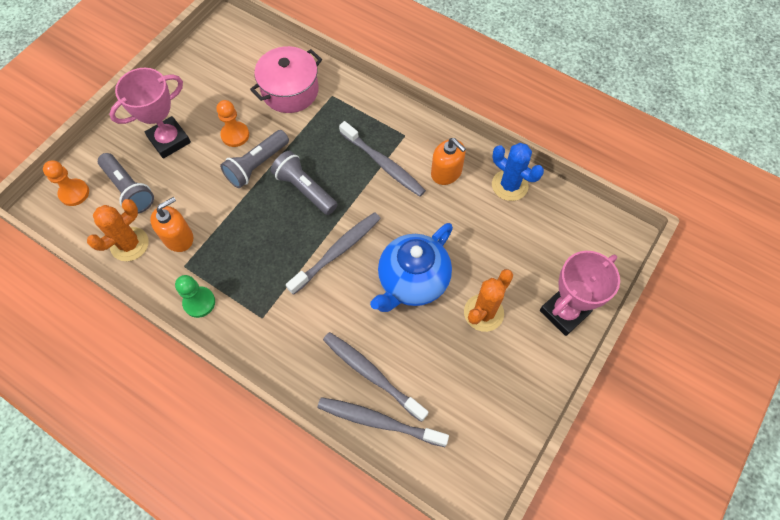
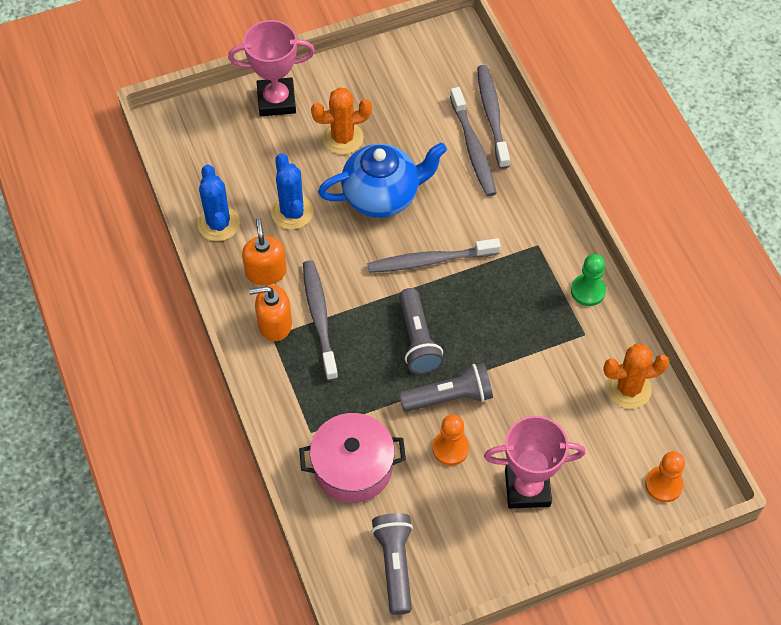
camera: 145 degrees left, 5 degrees down
grey flashlight [98,153,154,214] -> grey flashlight moved to [371,513,413,615]
orange soap dispenser [150,197,193,252] -> orange soap dispenser moved to [249,285,292,342]
grey toothbrush [317,397,449,447] -> grey toothbrush turned 150 degrees counterclockwise [477,65,510,169]
none -> blue cactus [271,153,314,230]

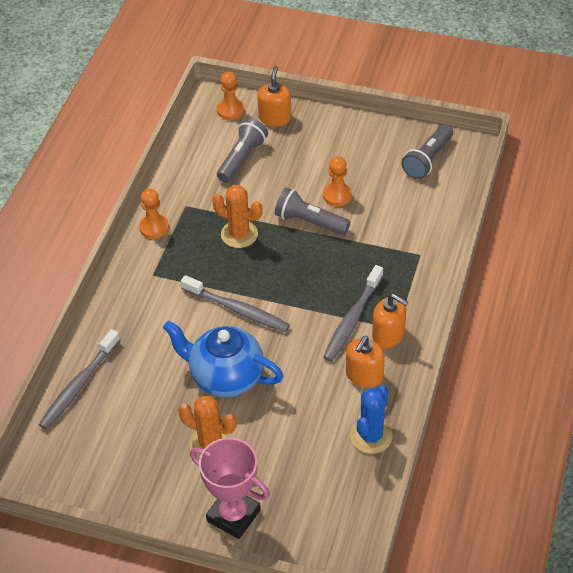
camera: 140 degrees left, 10 degrees down
blue cactus [271,153,314,230] -> none
pink pot [299,413,406,503] -> none
grey flashlight [399,288,444,374] -> grey flashlight moved to [217,118,268,183]
grey toothbrush [450,87,497,197] -> none
pink trophy [484,416,586,508] -> none
green pawn [571,254,606,306] -> orange pawn [139,189,169,239]
orange cactus [603,343,669,409] -> orange cactus moved to [212,185,263,248]
none -> orange soap dispenser [257,66,291,127]

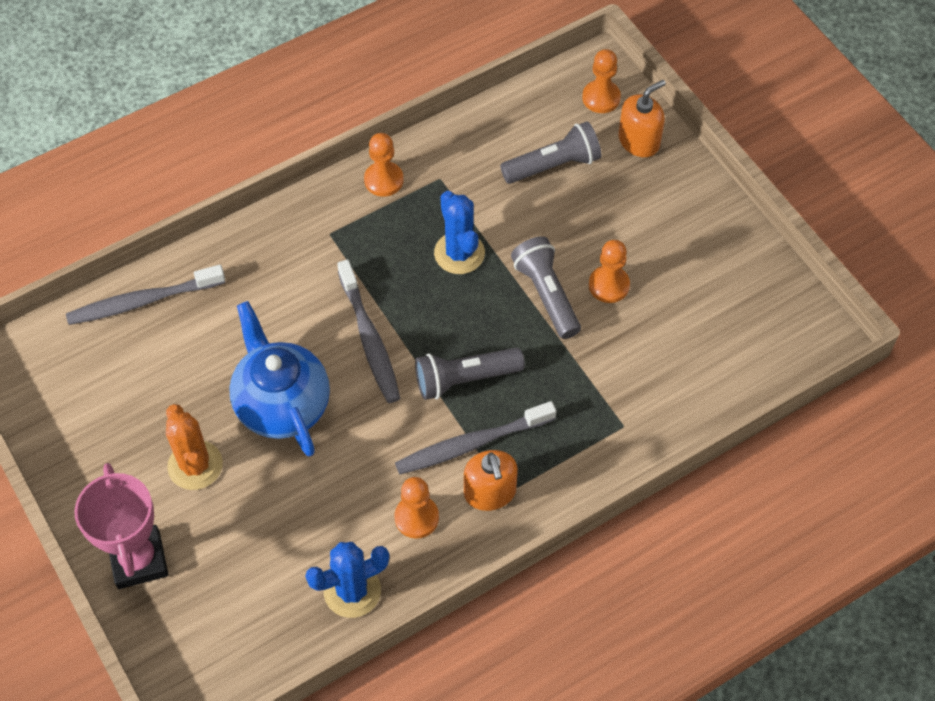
camera: 40 degrees right, 10 degrees up
orange cactus [212,185,263,248] -> blue cactus [434,191,485,274]
orange soap dispenser [346,336,385,388] -> orange pawn [394,477,439,539]
grey flashlight [401,124,453,179] -> grey flashlight moved to [415,347,525,400]

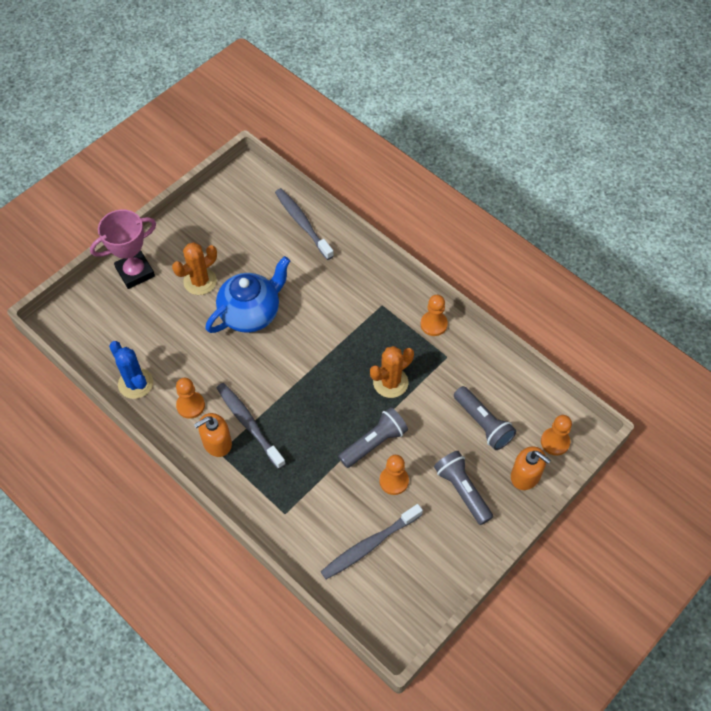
camera: 75 degrees right, 0 degrees up
grey toothbrush [337,259,400,403] -> grey toothbrush moved to [320,504,423,579]
grey flashlight [415,347,525,400] -> grey flashlight moved to [434,451,493,525]
blue cactus [434,191,485,274] -> orange cactus [370,346,414,398]

